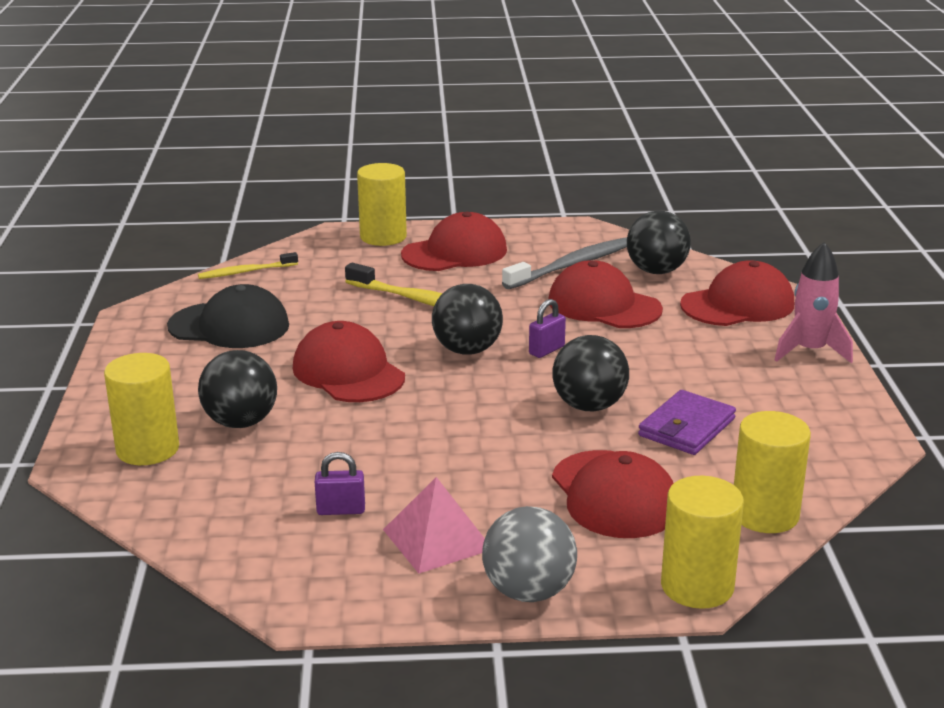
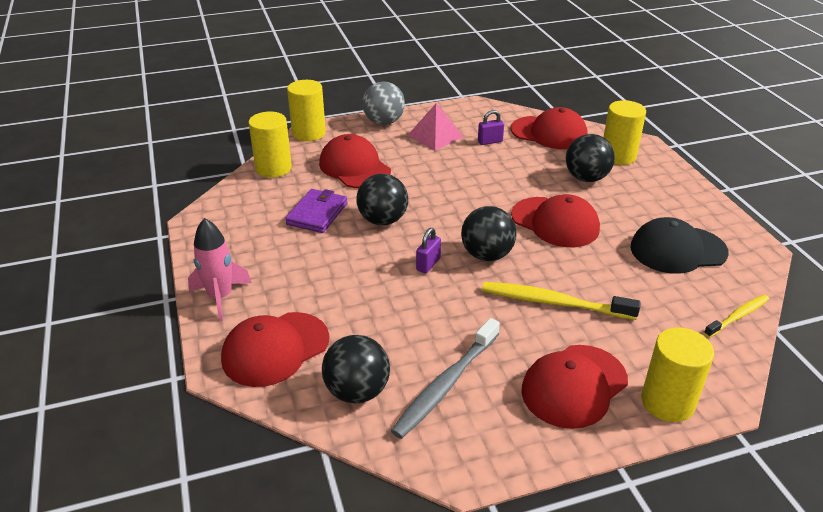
camera: 165 degrees right, 10 degrees up
red cap [548,260,663,328] -> red cap moved to [511,107,588,149]

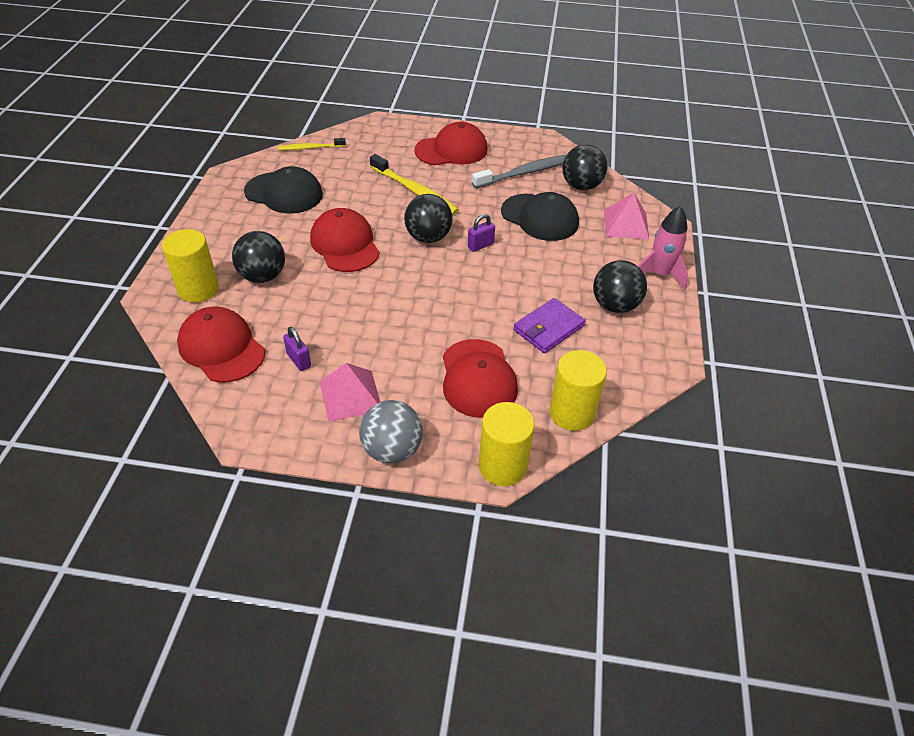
camera: 155 degrees left, 10 degrees up
red cap [221,312,329,387] -> pink pyramid [604,193,650,240]
black ball [356,174,408,225] -> black ball moved to [593,260,647,313]
purple padlock [478,110,504,145] -> purple padlock turned 45 degrees clockwise [283,327,311,371]
yellow cylinder [641,327,714,422] -> none
none -> black cap [501,192,579,241]

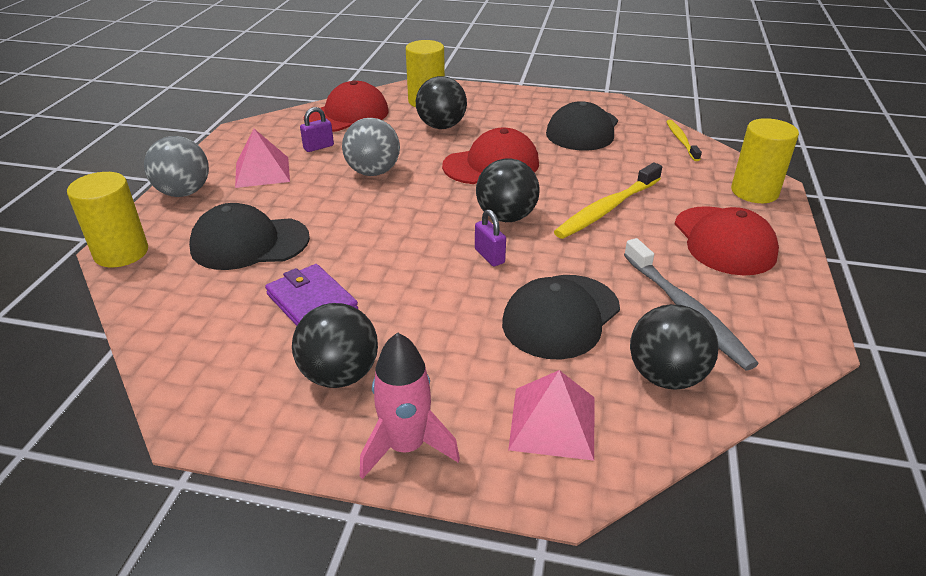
camera: 95 degrees right, 10 degrees down
red cap [443,339,518,418] -> black cap [189,203,310,270]
yellow cylinder [549,350,607,431] -> yellow cylinder moved to [731,118,799,203]
none -> grey ball [342,118,400,176]

